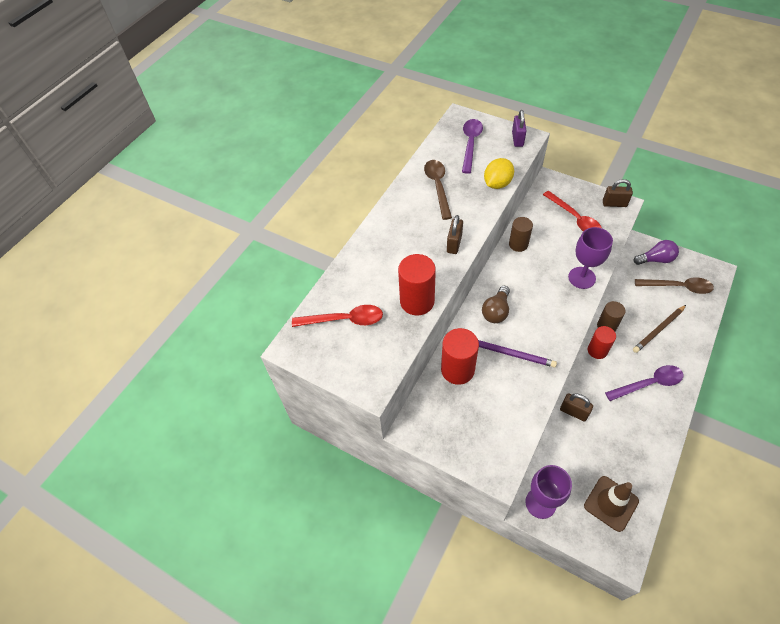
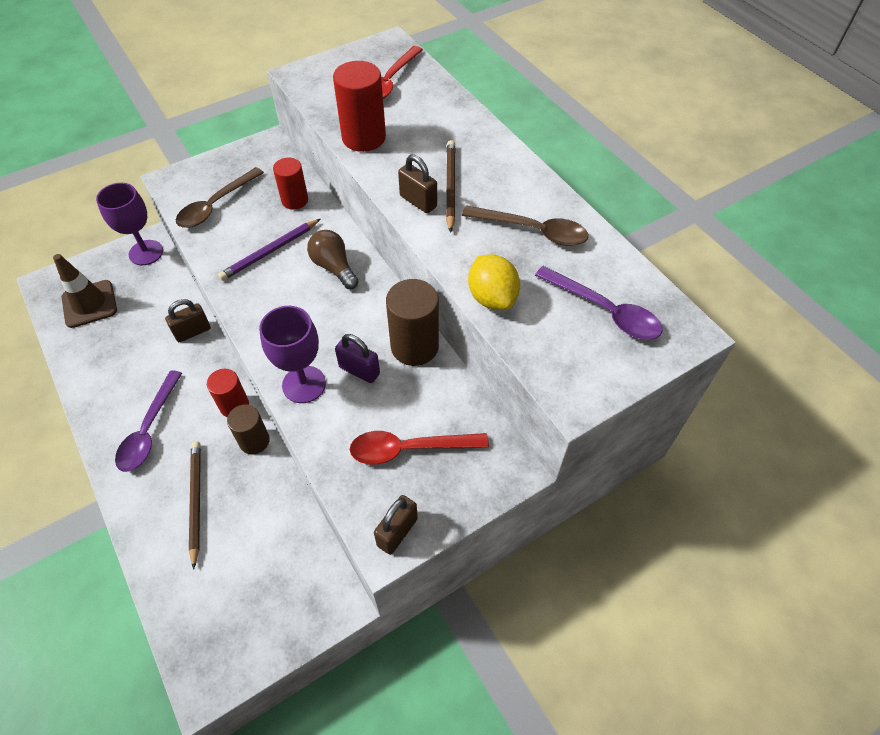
camera: 115 degrees right, 0 degrees up
red cylinder [441,328,479,385] -> red cylinder [273,158,308,210], size x0.65
brown cylinder [509,217,533,252] -> brown cylinder [386,279,439,366], size x1.53
purple padlock [512,110,526,147] -> purple padlock moved to [335,334,380,383]
purple light bulb [634,240,679,265] -> none
brown spoon [635,277,714,294] -> brown spoon moved to [176,167,264,228]
none -> brown pencil [446,140,456,233]

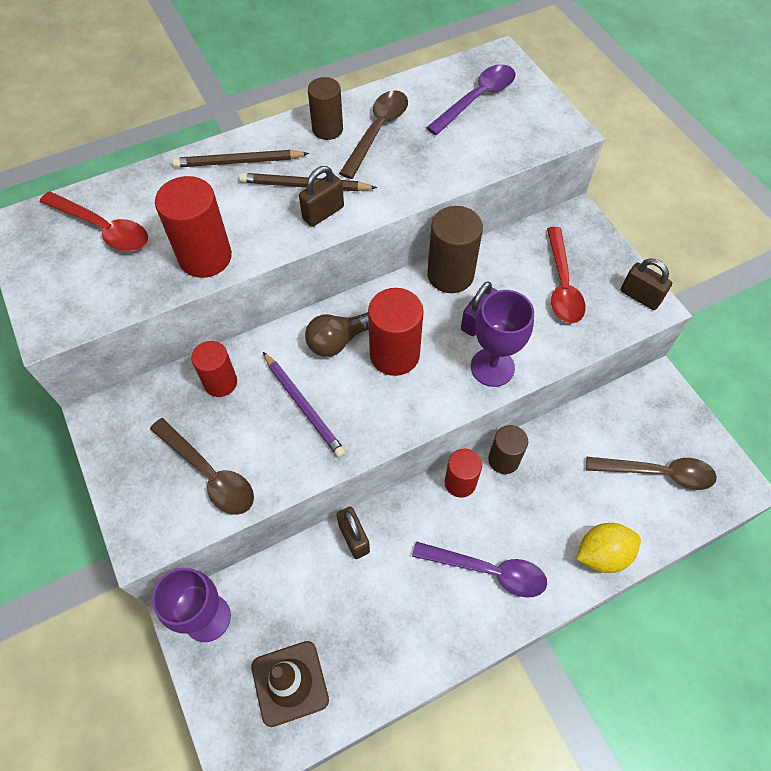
camera: 85 degrees left, 5 degrees up
brown pencil [189,441,201,570] -> brown pencil moved to [172,150,309,167]
yellow lemon [468,254,520,310] -> yellow lemon moved to [576,523,641,573]
none -> brown cylinder [308,77,343,140]
none -> red cylinder [368,288,424,376]
none -> brown spoon [586,457,717,490]

